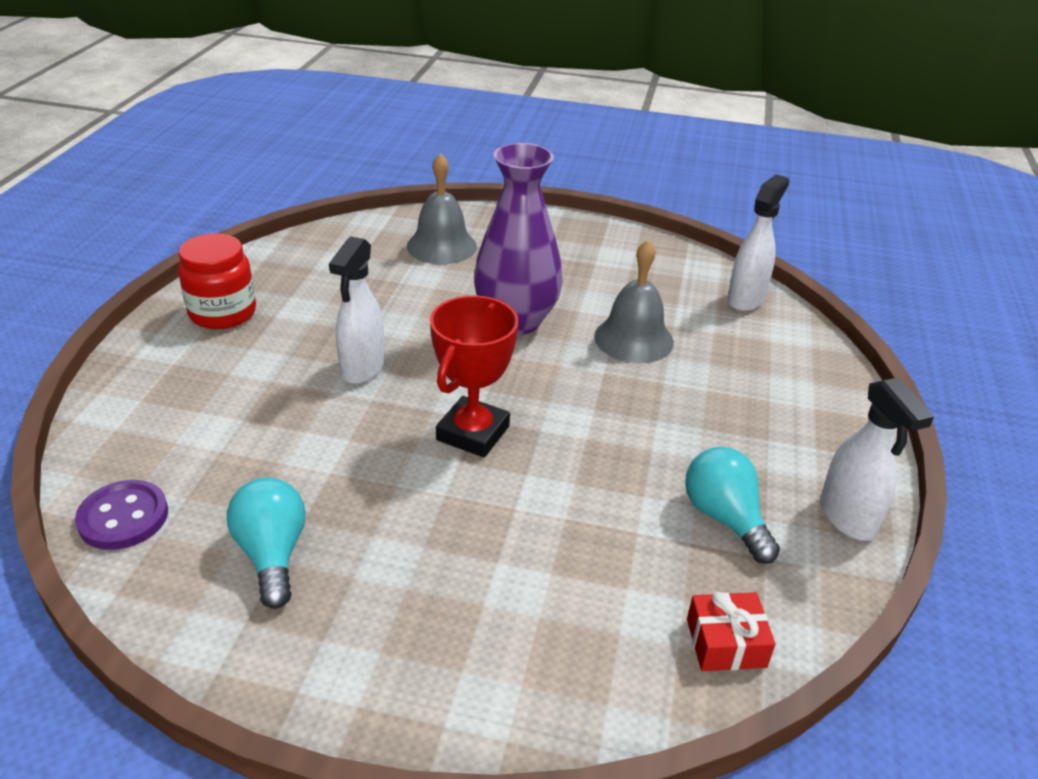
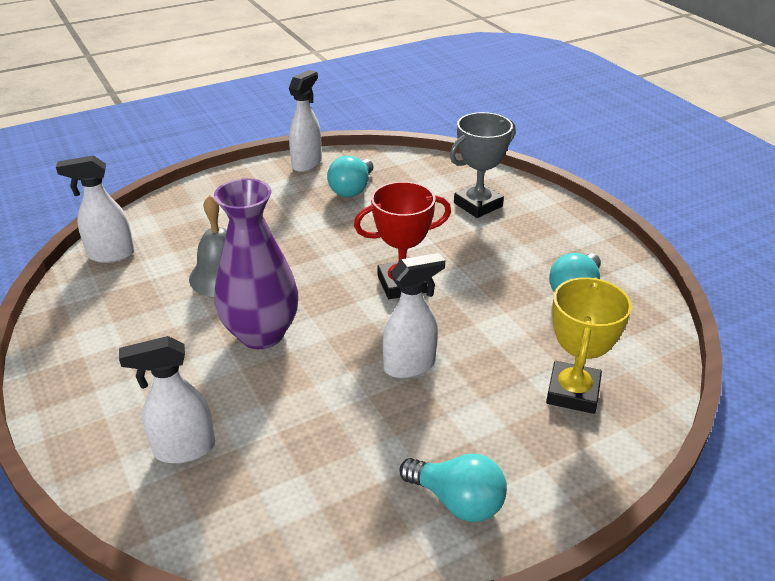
camera: 130 degrees left, 0 degrees up
purple button [75,480,168,550] -> none
red jar [178,233,256,329] -> turquoise light bulb [399,454,507,522]
grey bell [407,153,477,264] -> white spray bottle [119,336,215,464]
red gift [687,592,776,671] -> none
none -> grey trophy [450,112,515,218]
none -> yellow trophy [546,277,632,414]

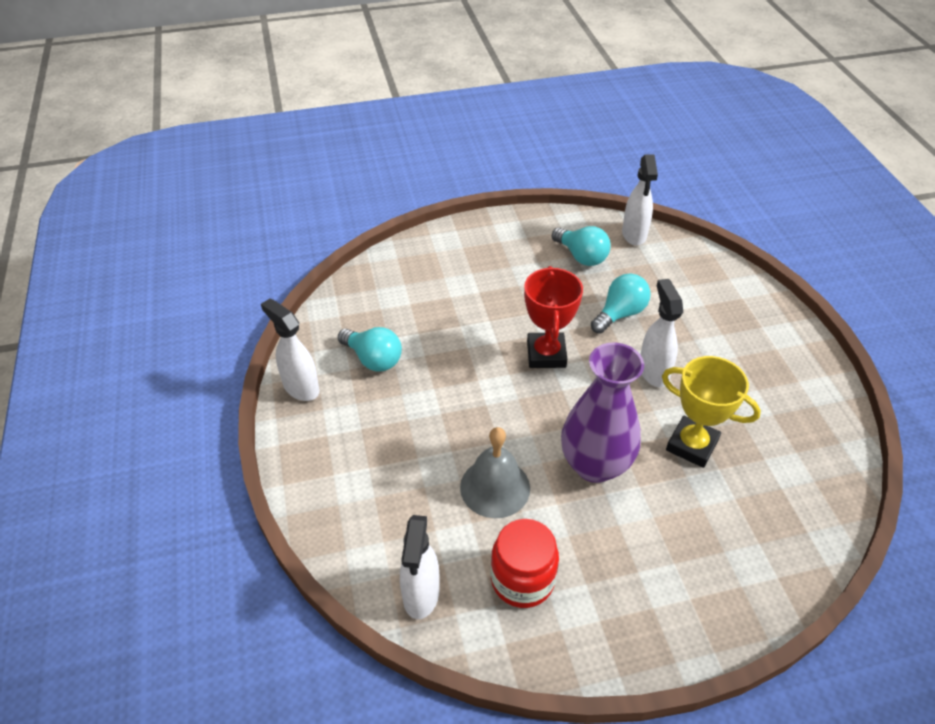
camera: 75 degrees left, 10 degrees up
white spray bottle [119,336,215,464] -> white spray bottle moved to [622,154,658,246]
turquoise light bulb [399,454,507,522] -> turquoise light bulb moved to [591,273,651,334]
grey trophy [450,112,515,218] -> none
yellow trophy [546,277,632,414] -> yellow trophy moved to [662,356,761,468]
none -> red jar [491,519,559,608]

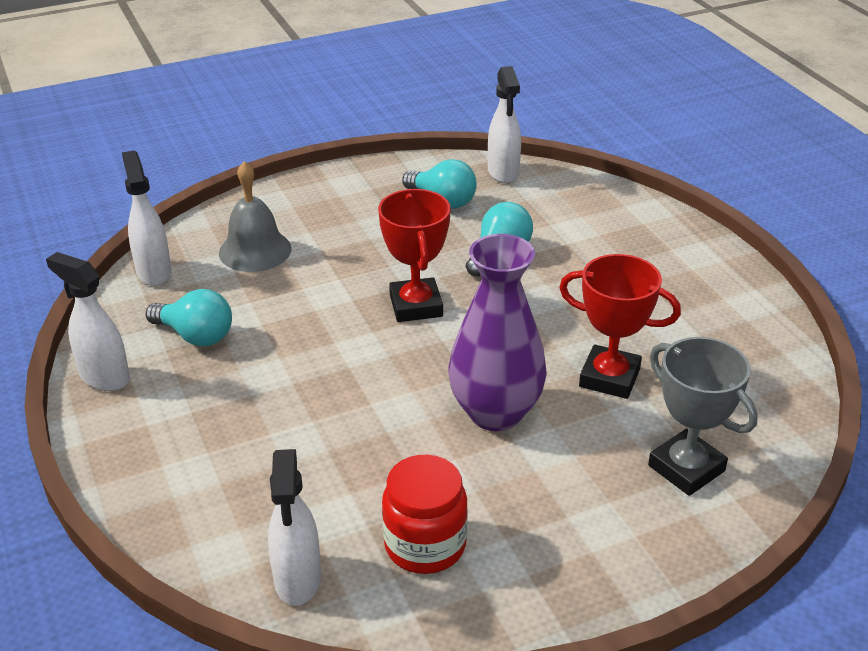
camera: 10 degrees left, 10 degrees down
grey bell [460,427,530,518] -> grey bell moved to [219,161,292,272]
white spray bottle [640,279,683,387] -> white spray bottle moved to [122,150,172,286]
yellow trophy [662,356,761,468] -> red trophy [559,254,681,399]
none -> grey trophy [648,337,758,496]

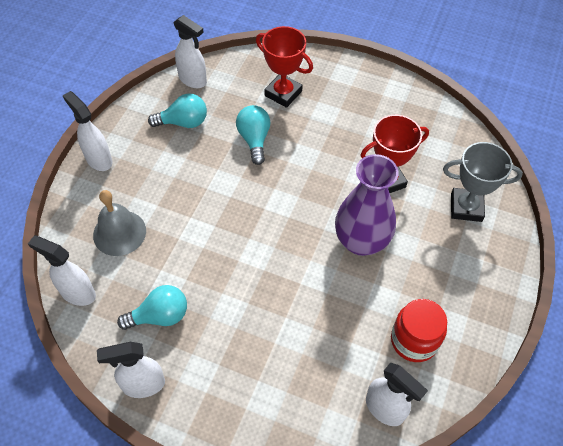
camera: 45 degrees left, 20 degrees up
red trophy [378,189,451,322] -> red trophy moved to [256,26,313,108]
none -> white spray bottle [63,91,112,171]

